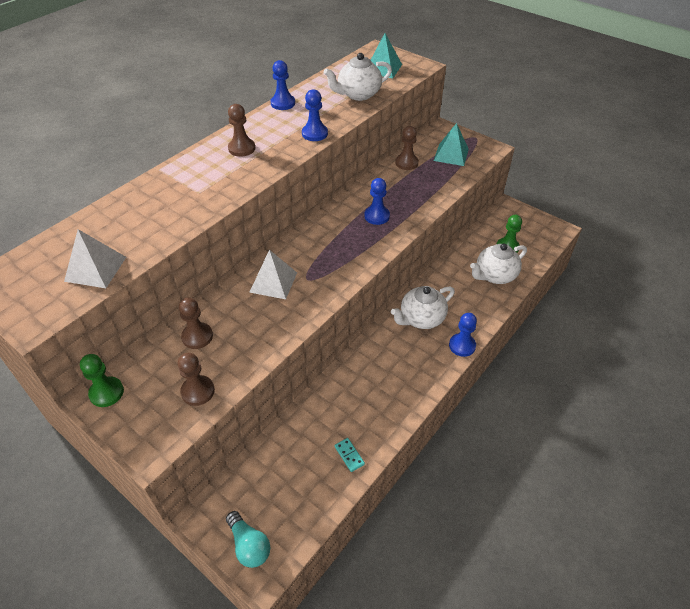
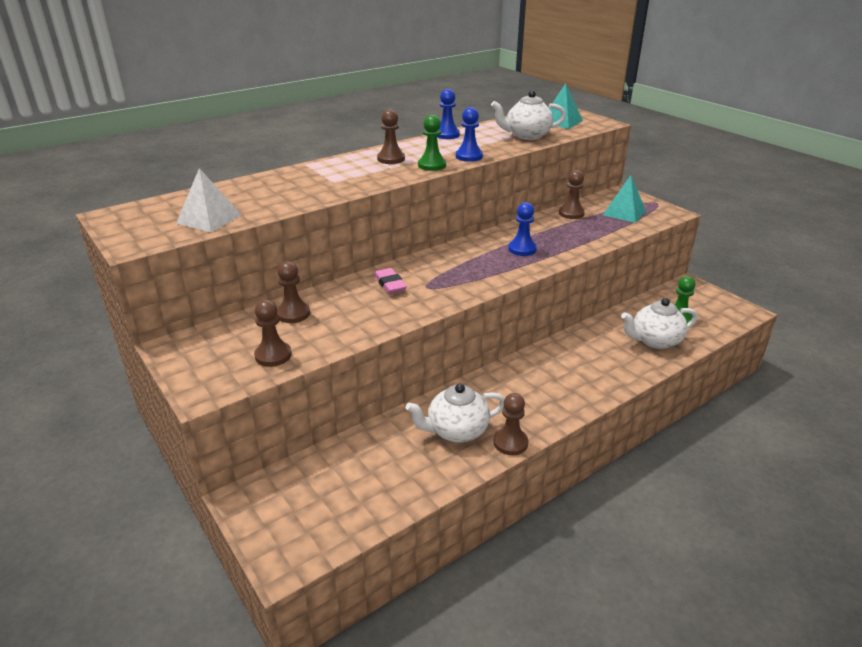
camera: 15 degrees right, 15 degrees down
green pawn [80,354,124,407] -> green pawn moved to [418,115,446,171]
turquoise light bulb [226,511,270,568] -> none
white pyramid [249,250,297,299] -> pink eraser [374,268,407,294]
turquoise domino [334,438,365,472] -> none
white teapot [391,286,455,329] -> white teapot moved to [406,383,505,443]
blue pawn [449,313,477,357] -> none
none -> brown pawn [493,393,528,455]

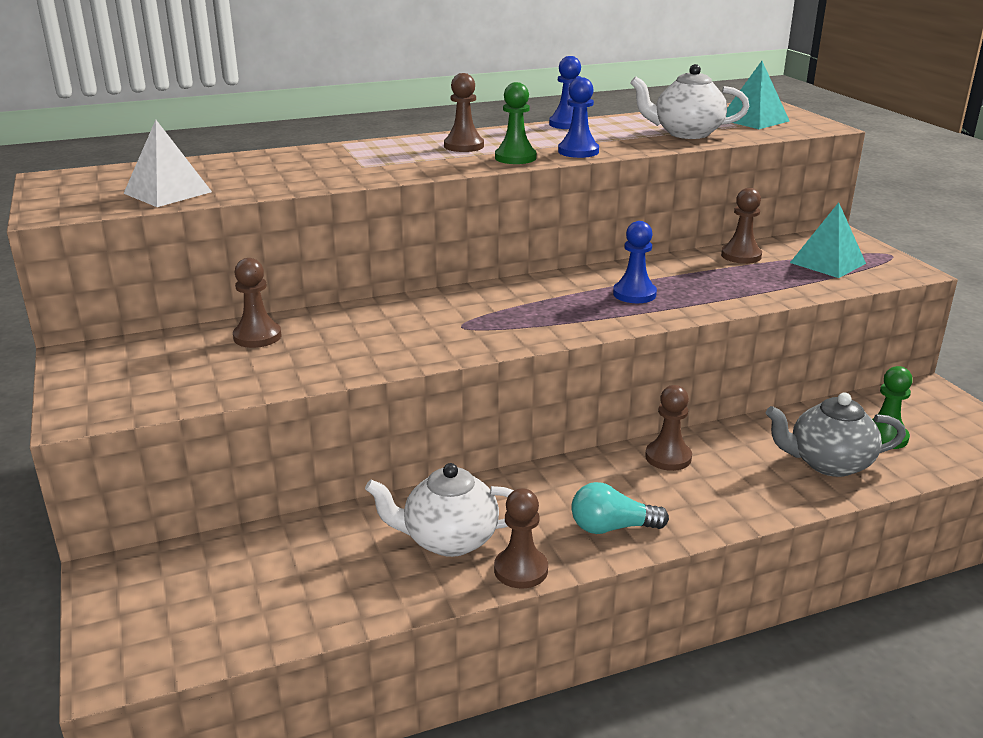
camera: 15 degrees right, 5 degrees down
brown pawn [254,300,292,367] -> brown pawn moved to [645,385,692,471]
pink eraser [374,268,407,294] -> none
white teapot [621,298,698,349] -> grey teapot [766,393,906,477]
none -> turquoise light bulb [571,482,669,534]

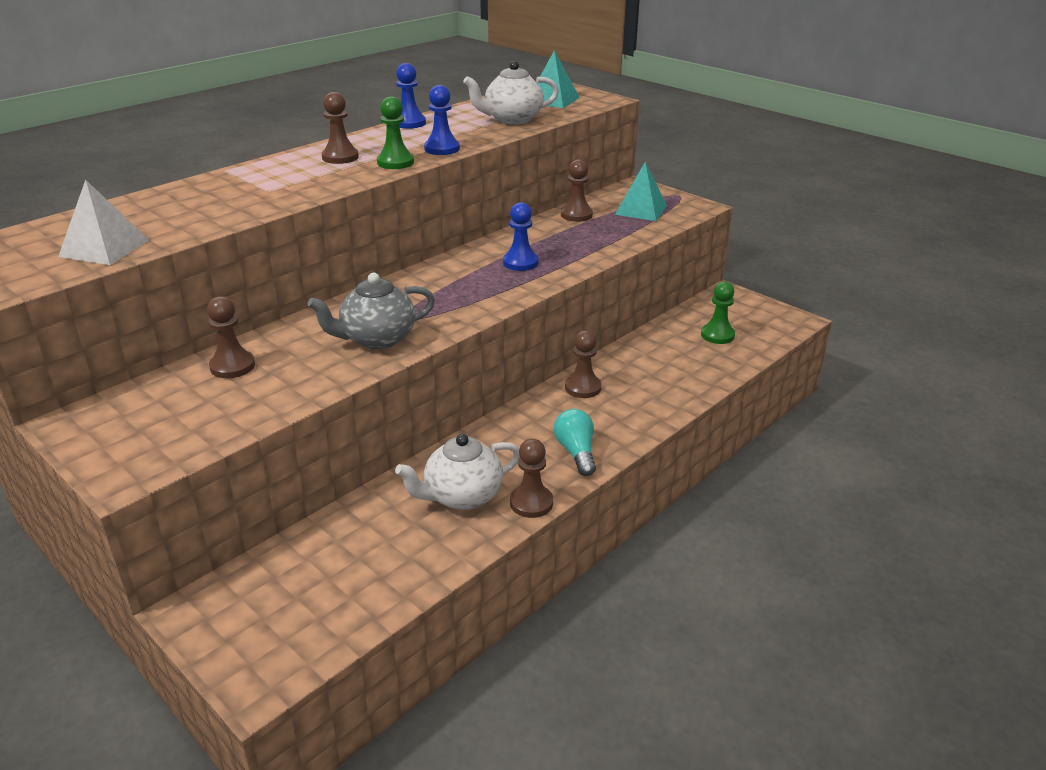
camera: 25 degrees left, 5 degrees up
turquoise light bulb [571,482,669,534] -> turquoise light bulb turned 105 degrees clockwise [554,409,596,476]
grey teapot [766,393,906,477] -> grey teapot moved to [307,273,435,349]

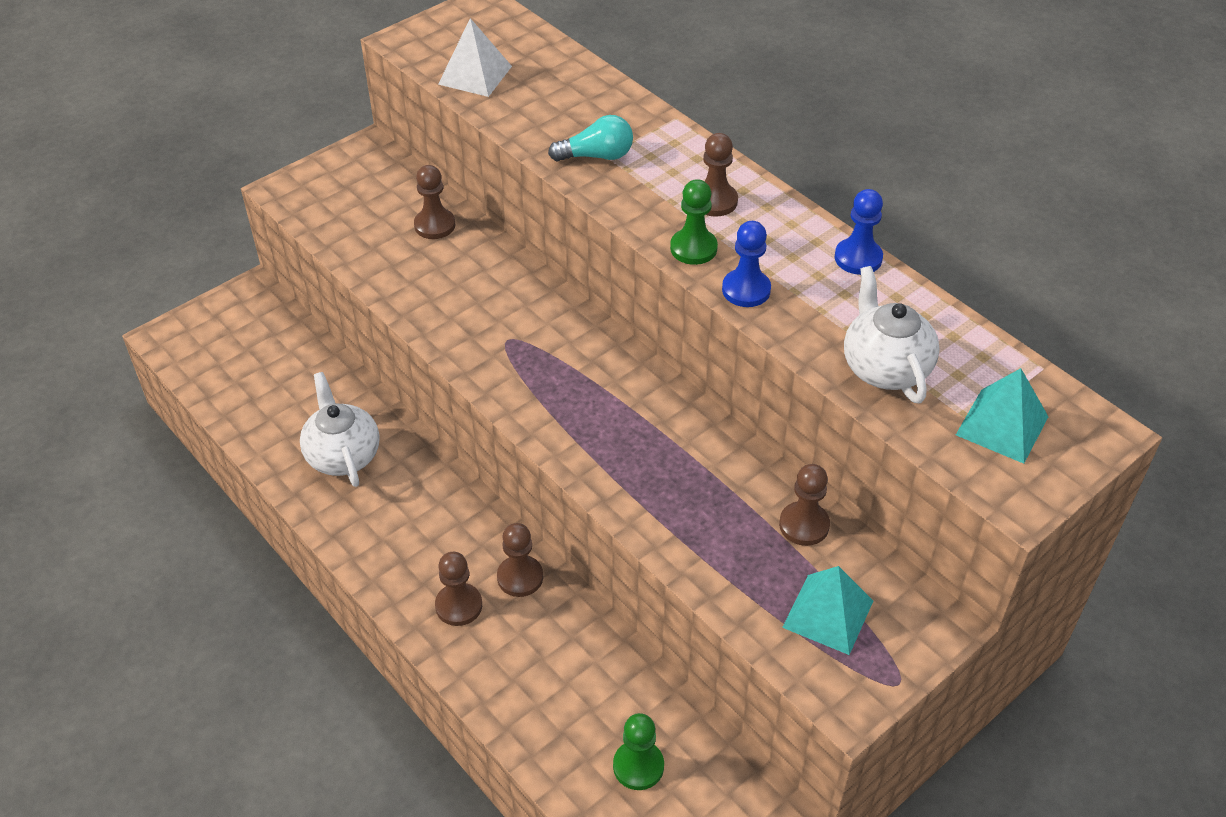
camera: 95 degrees right, 15 degrees up
grey teapot [307,273,435,349] -> none
blue pawn [503,202,539,271] -> none
brown pawn [510,439,553,518] -> brown pawn moved to [435,552,482,626]
turquoise light bulb [554,409,596,476] -> turquoise light bulb moved to [548,115,633,161]

